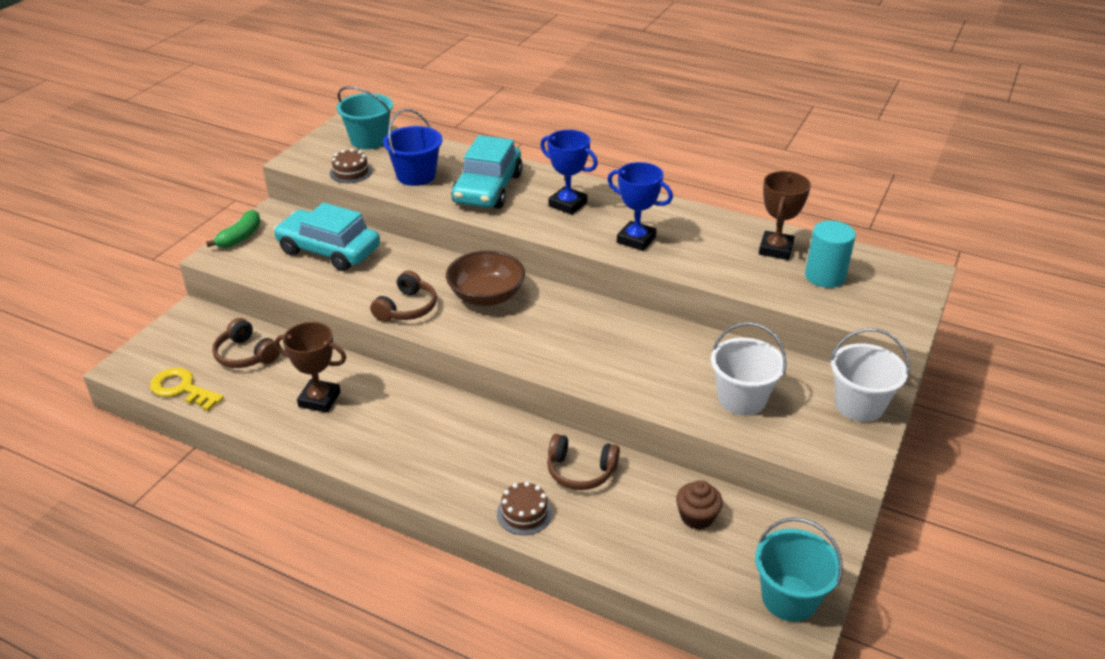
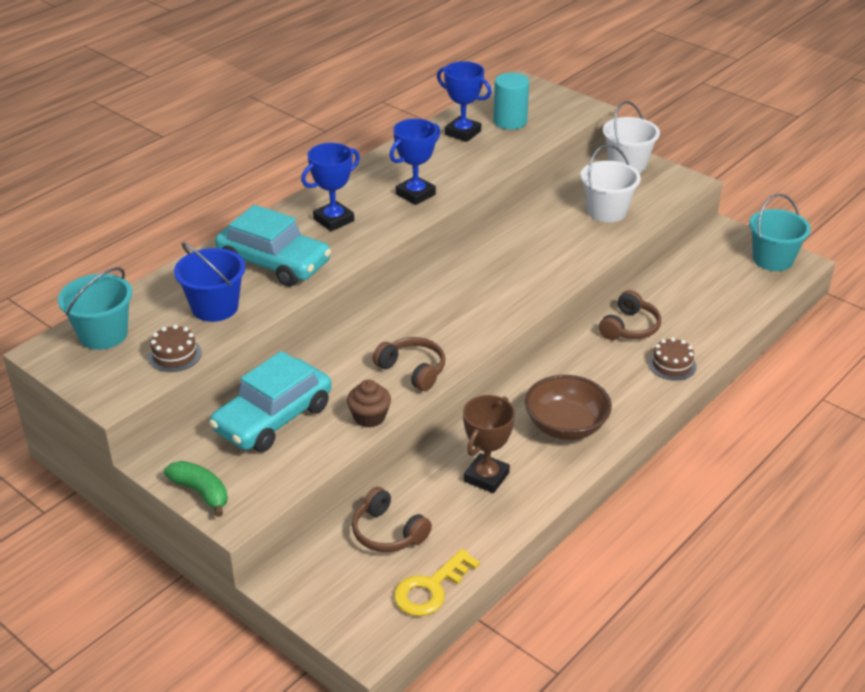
camera: 75 degrees left, 0 degrees up
brown headphones [212,318,280,368] -> brown headphones turned 75 degrees clockwise [352,487,432,552]
brown bowl [446,251,525,306] -> brown bowl moved to [525,375,612,440]
brown cupcake [676,480,723,530] -> brown cupcake moved to [347,380,391,428]
brown trophy [759,171,811,260] -> blue trophy [437,61,492,142]

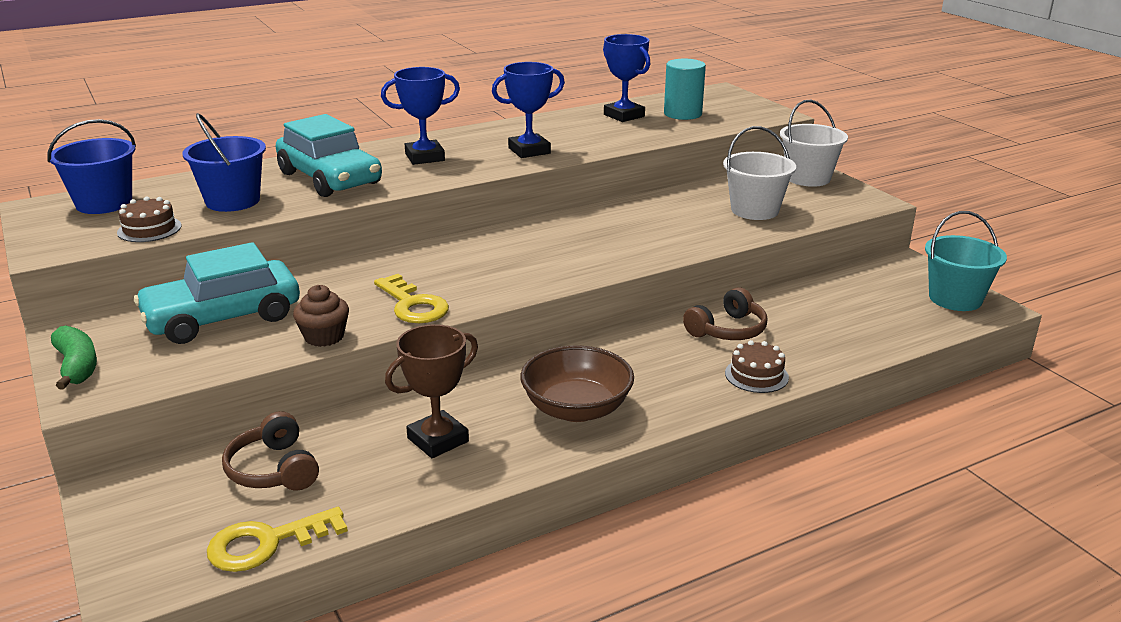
camera: 20 degrees right, 10 degrees down
turquoise bucket [58,267,132,350] -> blue bucket [47,119,136,214]
brown headphones [373,337,445,391] -> yellow key [374,274,449,323]

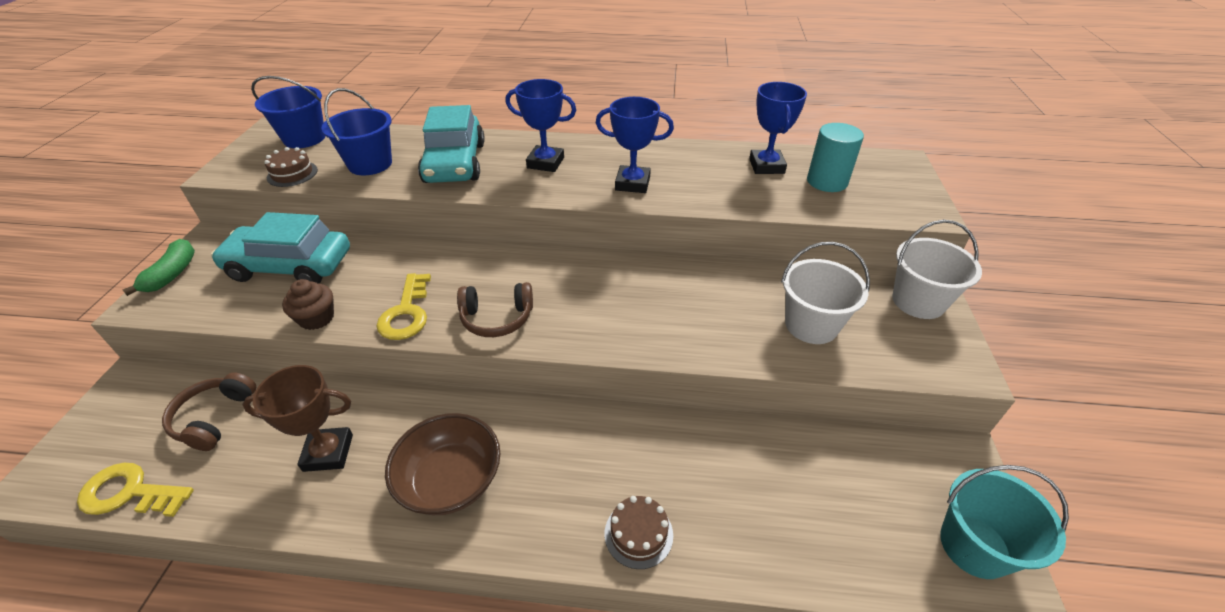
camera: 35 degrees right, 15 degrees up
brown headphones [683,287,767,340] -> brown headphones moved to [457,282,533,337]

